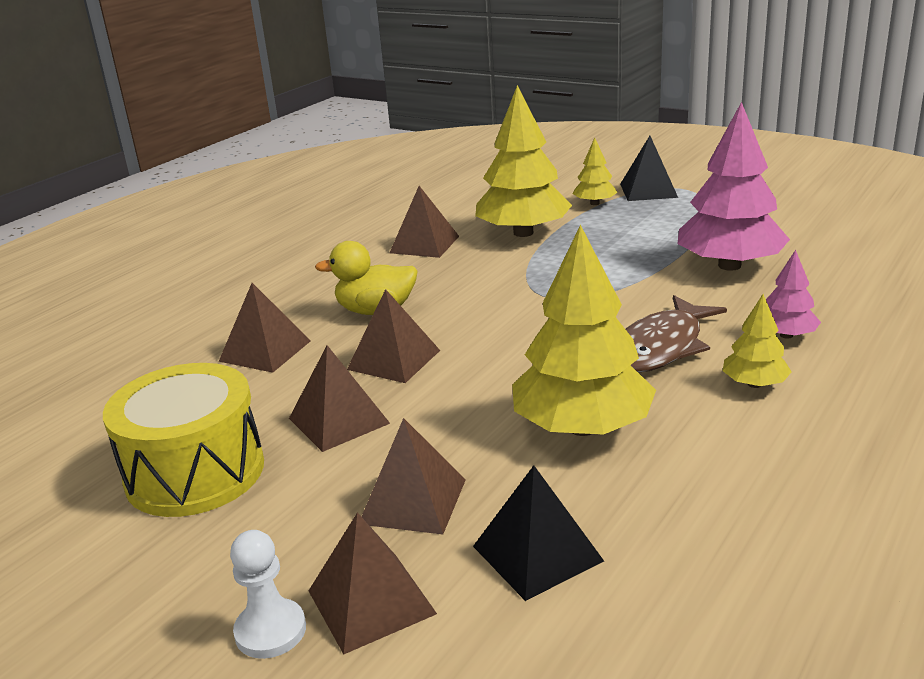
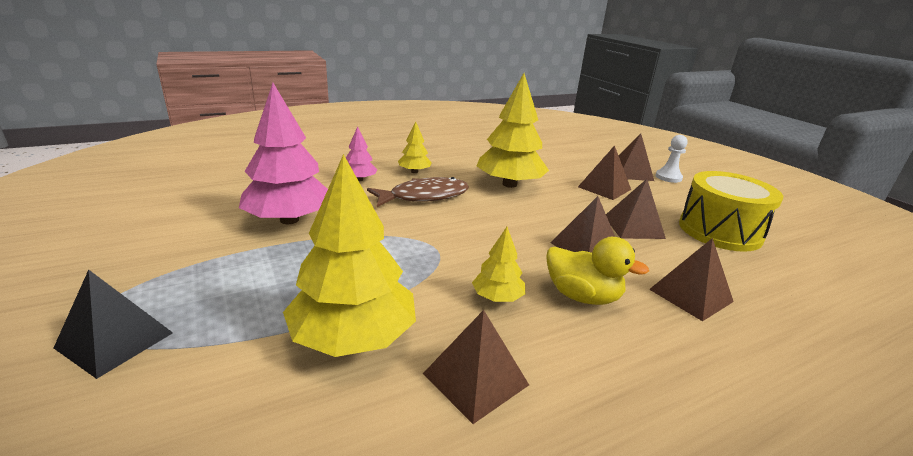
camera: 155 degrees left, 0 degrees up
black pyramid [473,466,604,601] -> none
yellow tree [572,138,618,205] -> yellow tree moved to [472,227,525,302]

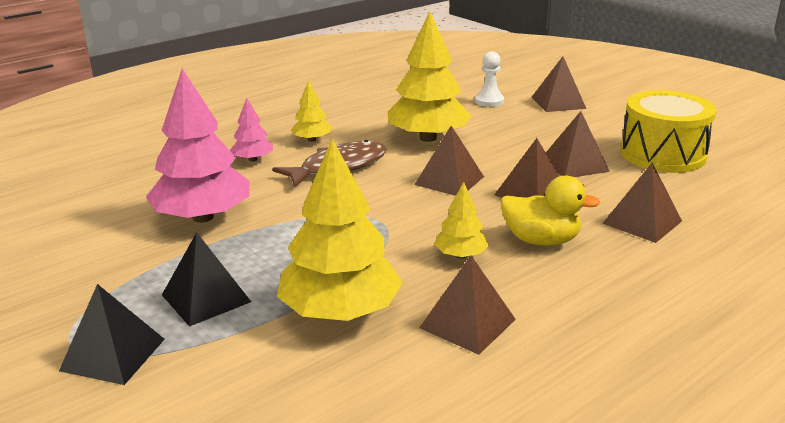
camera: 10 degrees left, 0 degrees up
brown pyramid [578,145,631,200] -> brown pyramid moved to [414,126,484,196]
white pawn [655,135,688,183] -> white pawn moved to [475,52,504,107]
none -> black pyramid [162,232,251,327]

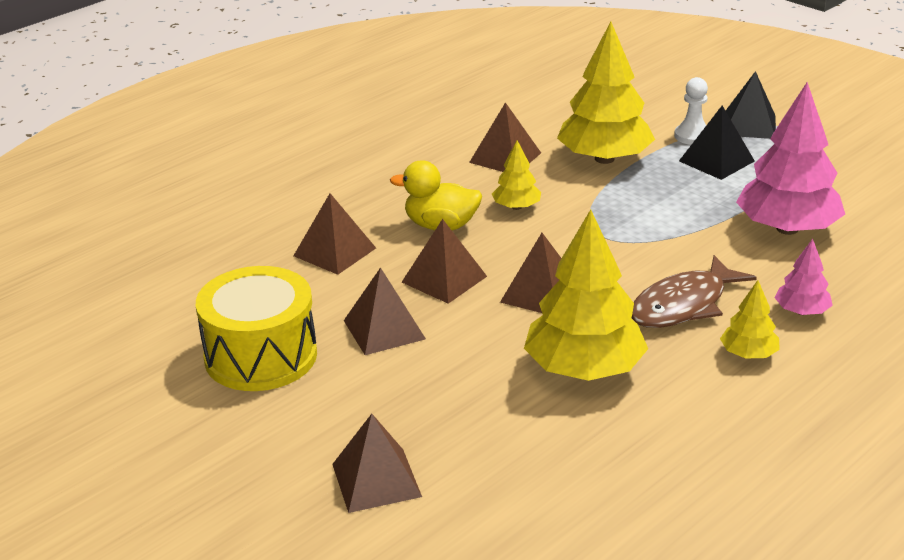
camera: 175 degrees right, 5 degrees up
white pawn [475,52,504,107] -> white pawn moved to [674,77,708,145]

